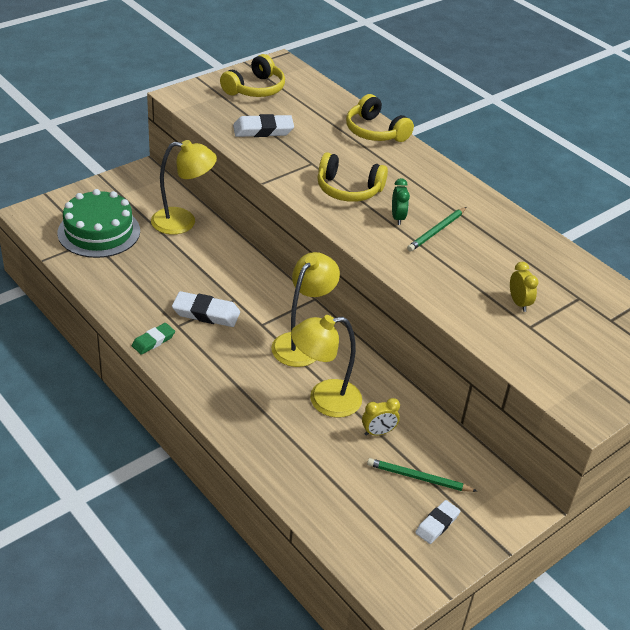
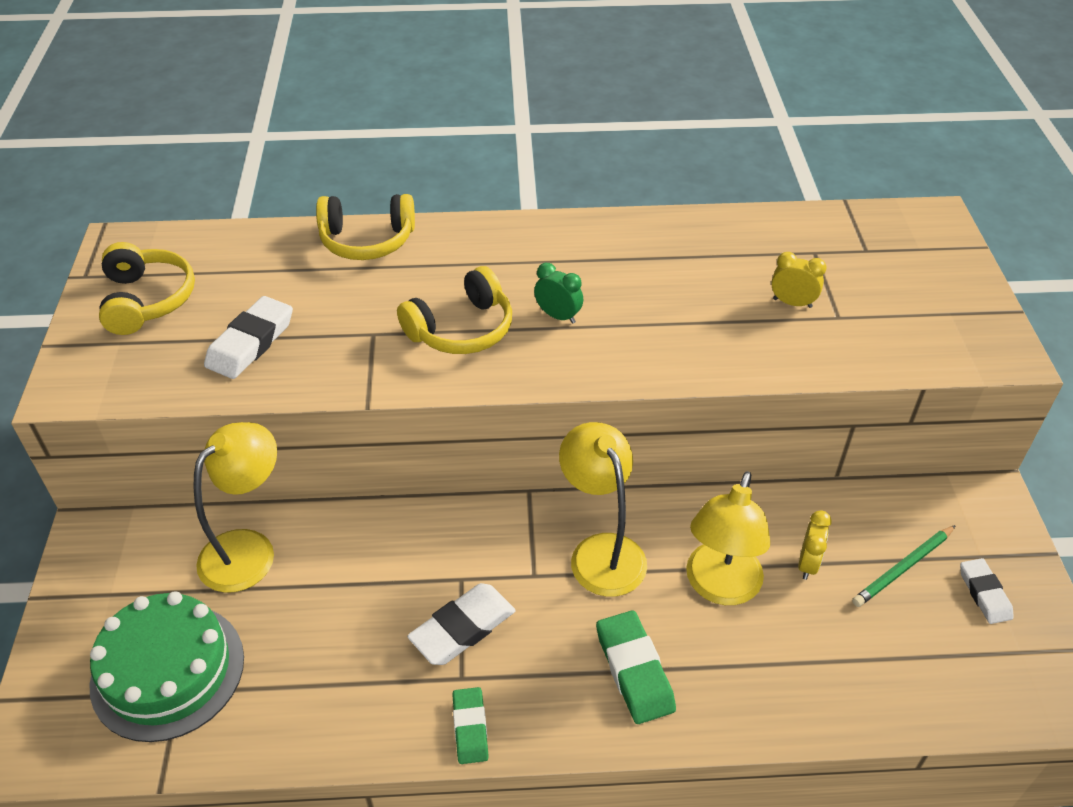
camera: 50 degrees left, 5 degrees up
green pencil [407,207,467,252] -> none
none -> green eraser [596,610,676,724]

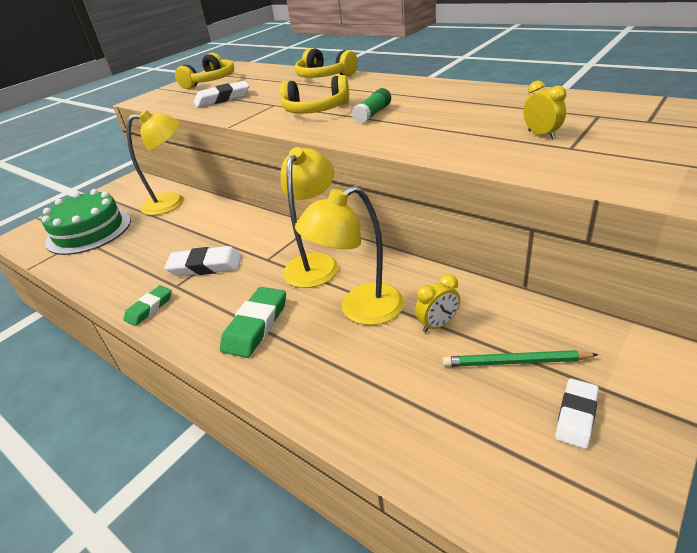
camera: 45 degrees right, 10 degrees down
green clock [534,263,583,324] -> green glue stick [352,88,391,124]

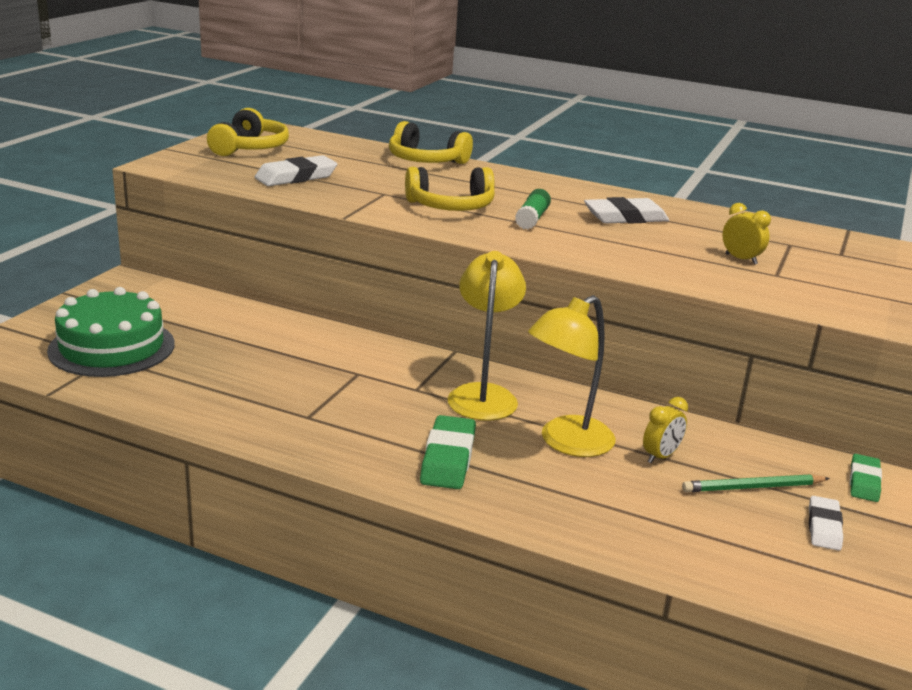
camera: 20 degrees left, 10 degrees down
green eraser [124,285,172,326] -> green eraser moved to [850,454,882,502]
yellow lamp [126,110,184,215] -> none
white eraser [164,246,242,276] -> white eraser moved to [584,197,669,224]

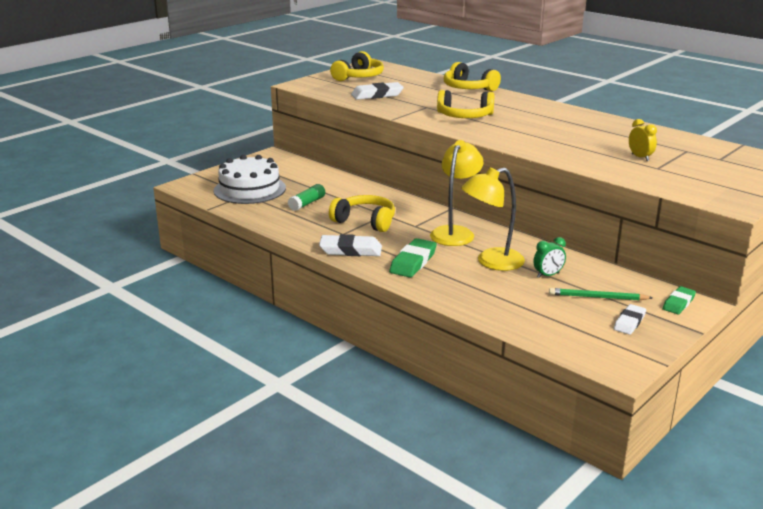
camera: 20 degrees right, 0 degrees up
green cake [47,287,175,377] -> white cake [214,155,286,204]
green glue stick [515,189,551,230] -> green glue stick moved to [288,184,325,211]
white eraser [584,197,669,224] -> white eraser moved to [319,234,382,256]
yellow clock [643,397,688,463] -> green clock [533,237,566,278]
none -> yellow headphones [329,195,395,232]

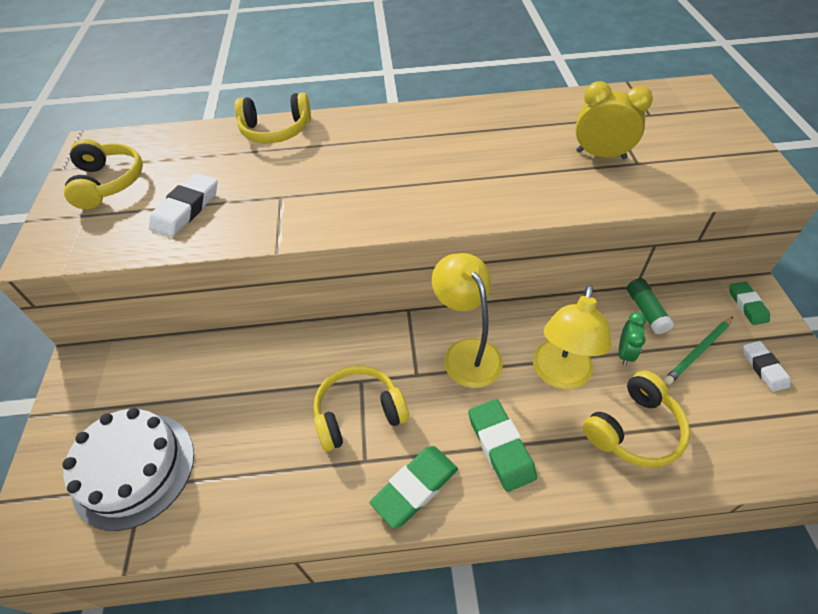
camera: 45 degrees left, 25 degrees up
green glue stick [288,184,325,211] -> green glue stick moved to [627,278,674,334]
white eraser [319,234,382,256] -> green eraser [370,446,458,529]
yellow headphones [437,90,495,118] -> yellow headphones moved to [583,371,690,468]
yellow clock [629,119,657,161] -> yellow clock [575,81,653,159], size x1.64

